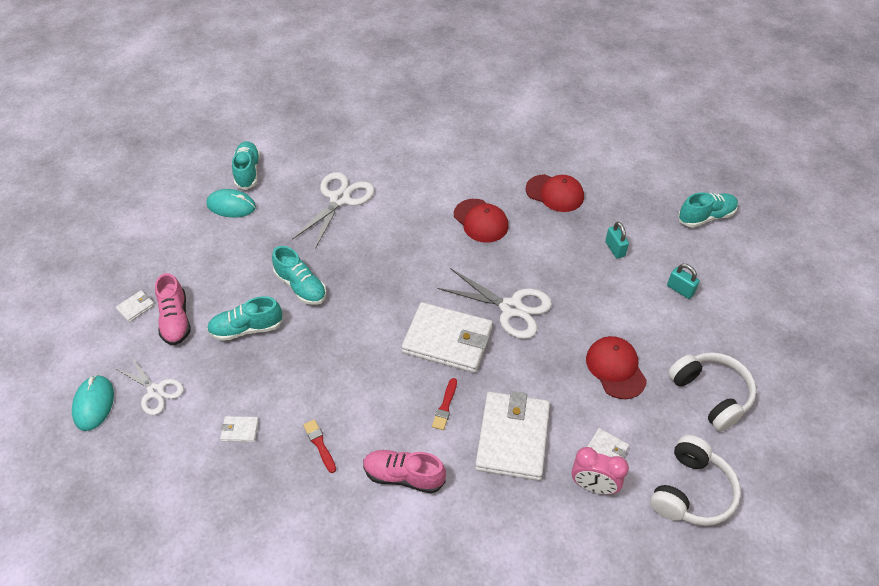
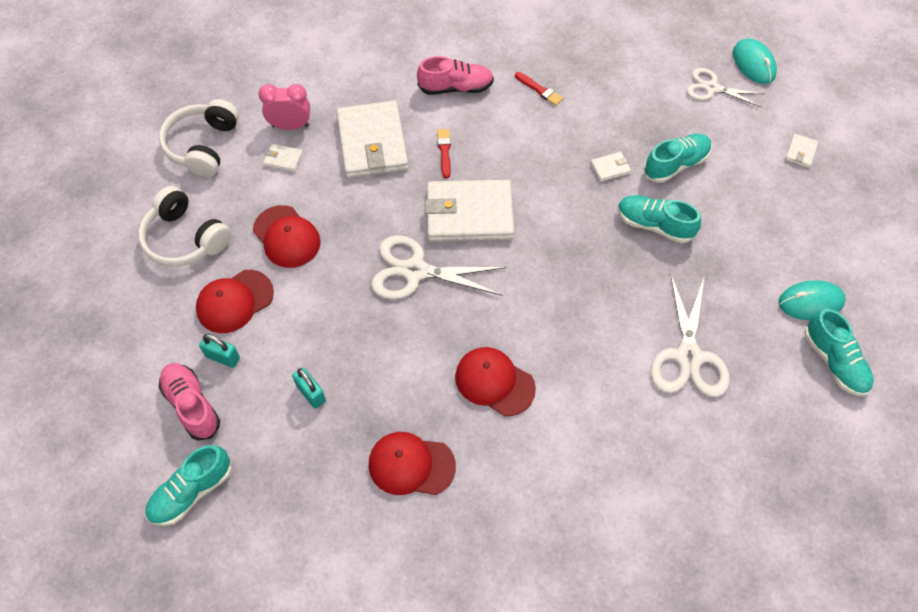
camera: 160 degrees right, 10 degrees up
pink shoe [155,273,191,345] -> pink shoe moved to [159,363,220,440]
white wallet [220,416,259,442] -> white wallet moved to [591,152,631,182]
none -> red cap [196,270,274,333]

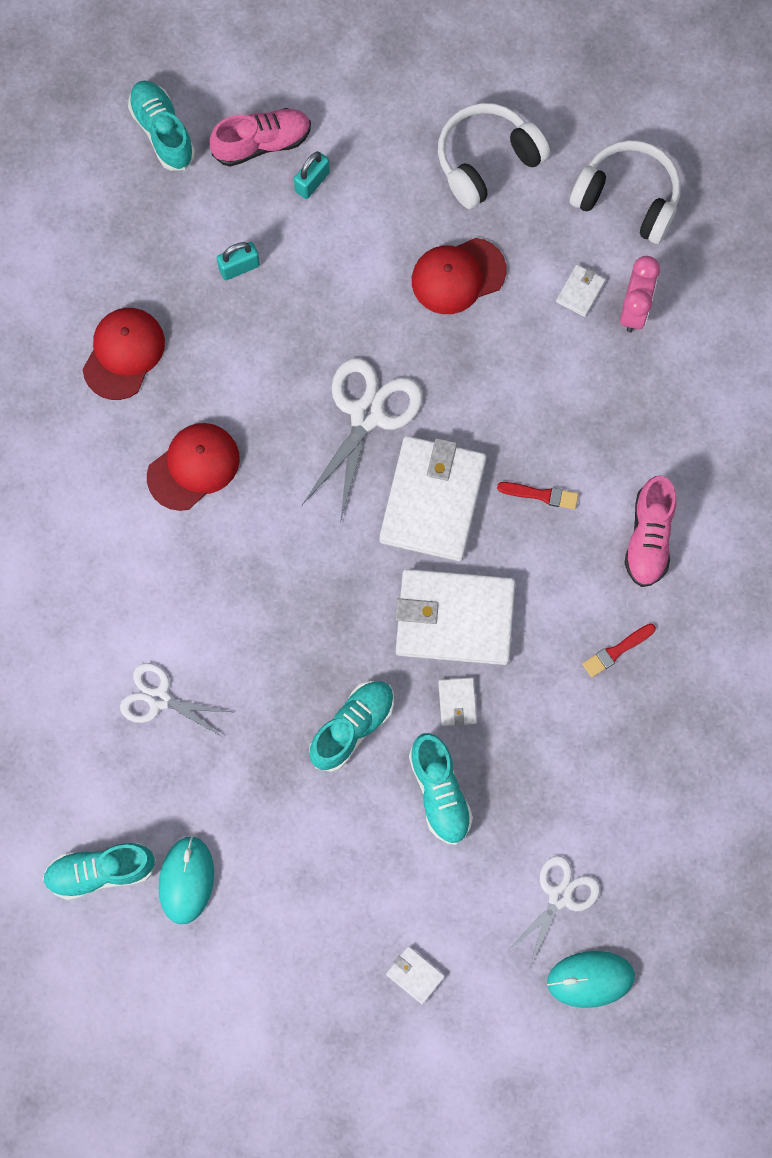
camera: 105 degrees right, 15 degrees up
red cap [196,270,274,333] -> none
white wallet [336,101,409,178] -> white wallet moved to [395,569,515,665]
white scissors [651,273,730,397] -> white scissors [120,663,232,738], size x0.64

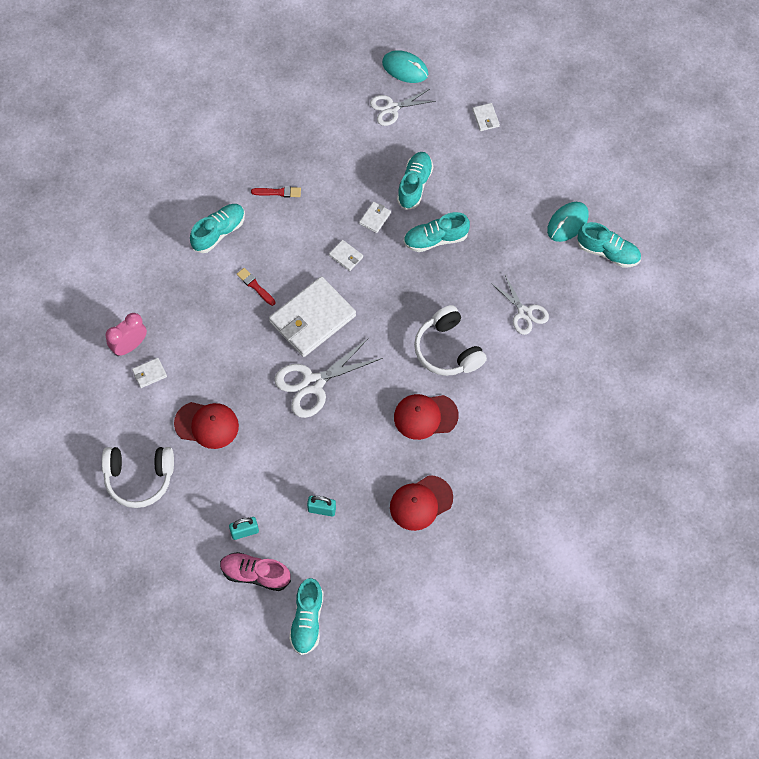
camera: 145 degrees left, 10 degrees down
white wallet [395,569,515,665] -> white wallet [329,240,363,271], size x0.40
white headphones [570,140,681,244] -> white headphones moved to [414,305,487,376]
pink shoe [625,476,676,587] -> turquoise shoe [190,204,245,253]

